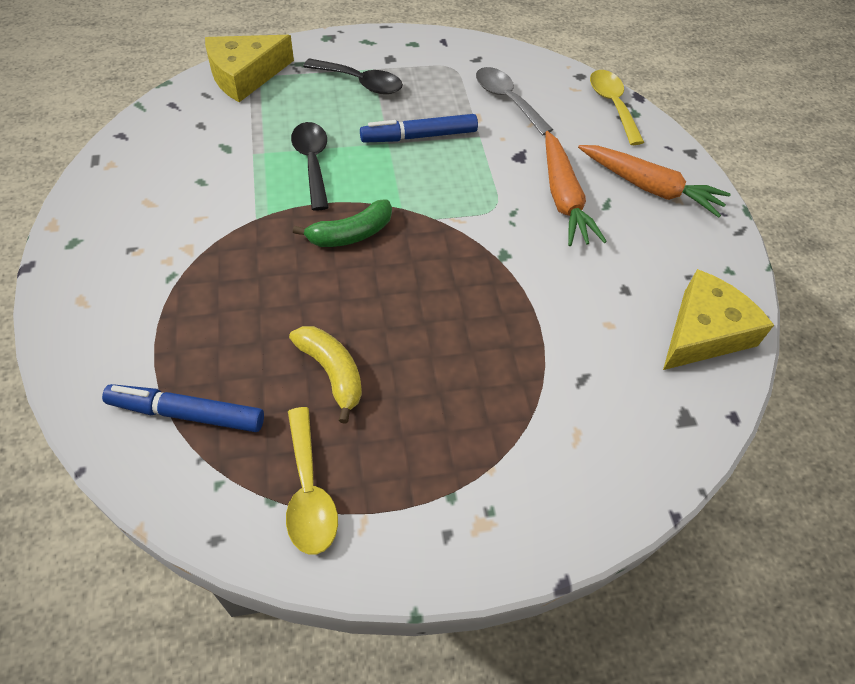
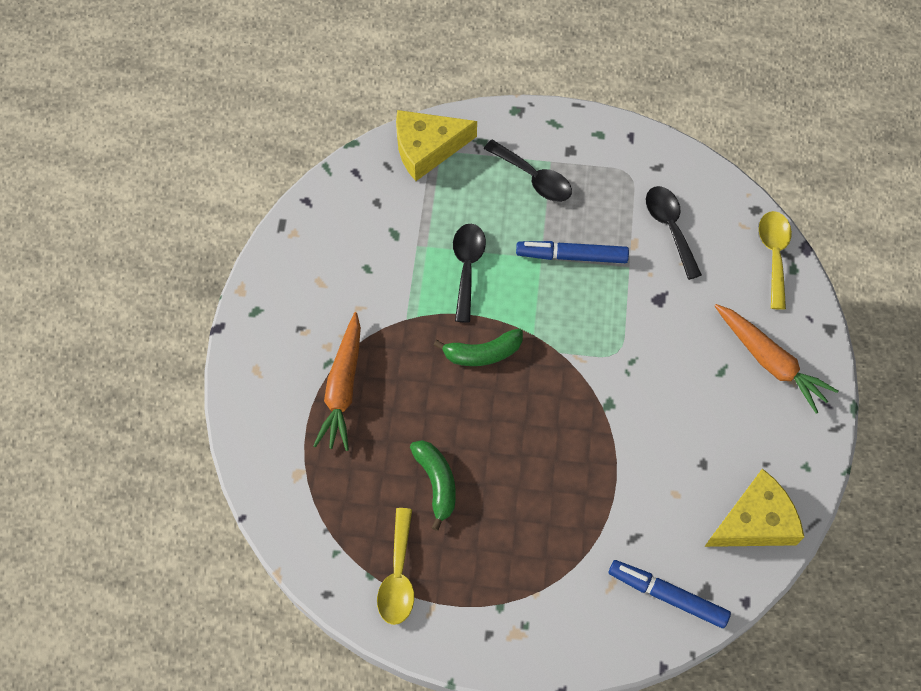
camera: 20 degrees right, 10 degrees up
blue marker [102,384,264,432] -> blue marker moved to [608,560,731,628]
yellow banana [289,326,362,424] -> green banana [410,440,456,531]
grey spoon [476,67,553,136] -> black spoon [646,186,702,280]
orange carrot [545,131,607,246] -> orange carrot moved to [313,312,361,451]

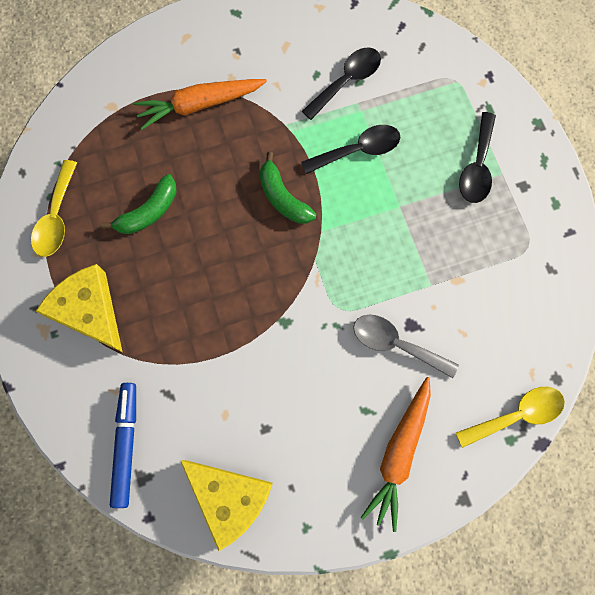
camera: 65 degrees right, 10 degrees up
yellow spoon [377,508,414,625] -> yellow spoon turned 60 degrees counterclockwise [31,160,77,257]
yellow cheese [396,110,477,181] -> yellow cheese moved to [36,264,122,352]
blue marker [516,241,629,263] -> none
black spoon [646,186,702,280] -> black spoon moved to [302,47,381,120]
none -> grey spoon [353,315,459,378]

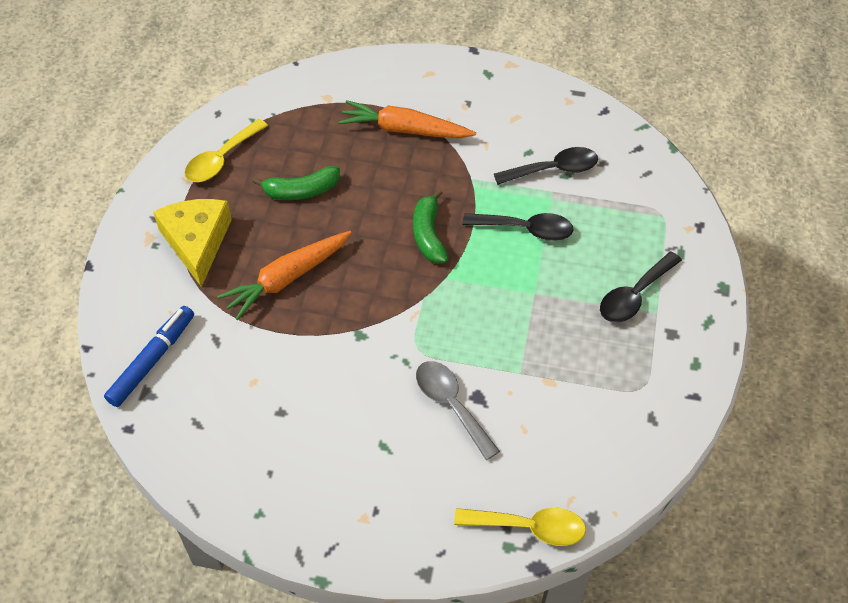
camera: 30 degrees right, 20 degrees down
yellow cheese [180,460,273,551] -> none
orange carrot [360,377,431,532] -> orange carrot moved to [217,231,352,320]

